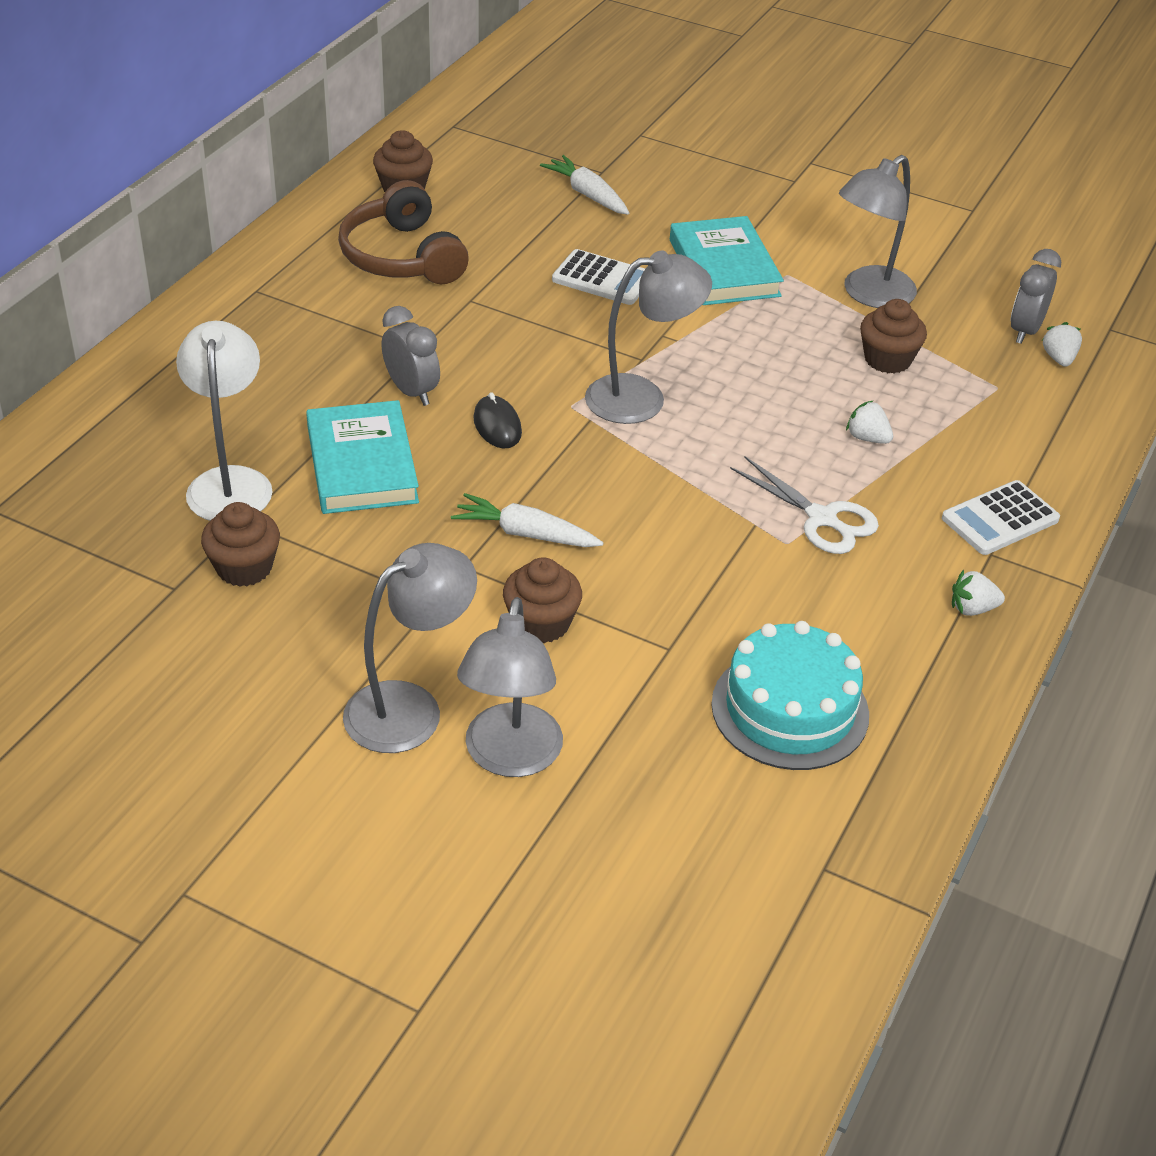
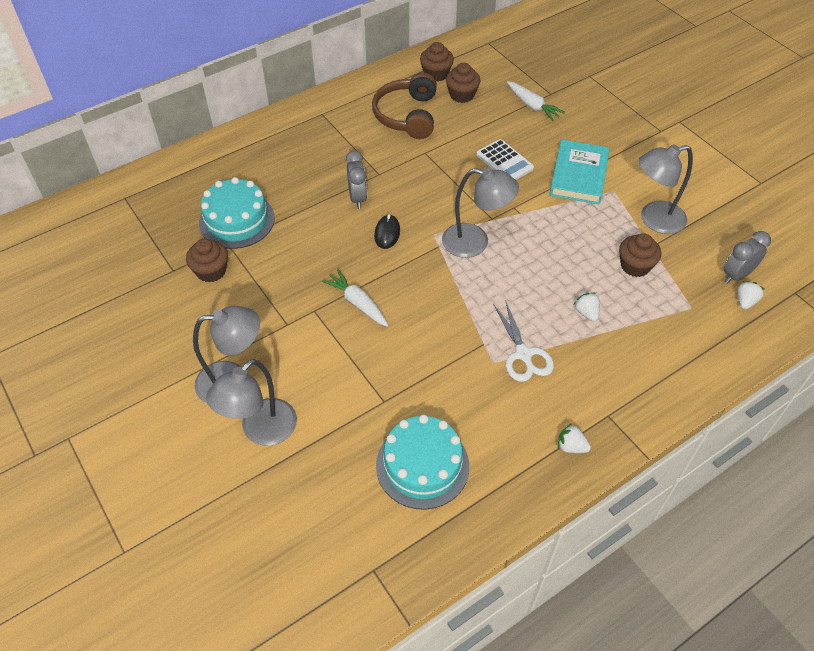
camera: 30 degrees right, 10 degrees up
white lamp [176,321,272,521] -> turquoise cake [199,177,275,249]
turquoise book [306,400,419,514] -> none
brown cupcake [503,557,582,643] -> brown cupcake moved to [446,63,480,103]
white carrot [540,155,629,214] -> white carrot turned 150 degrees clockwise [507,81,565,121]
white calculator [942,480,1060,555] -> none

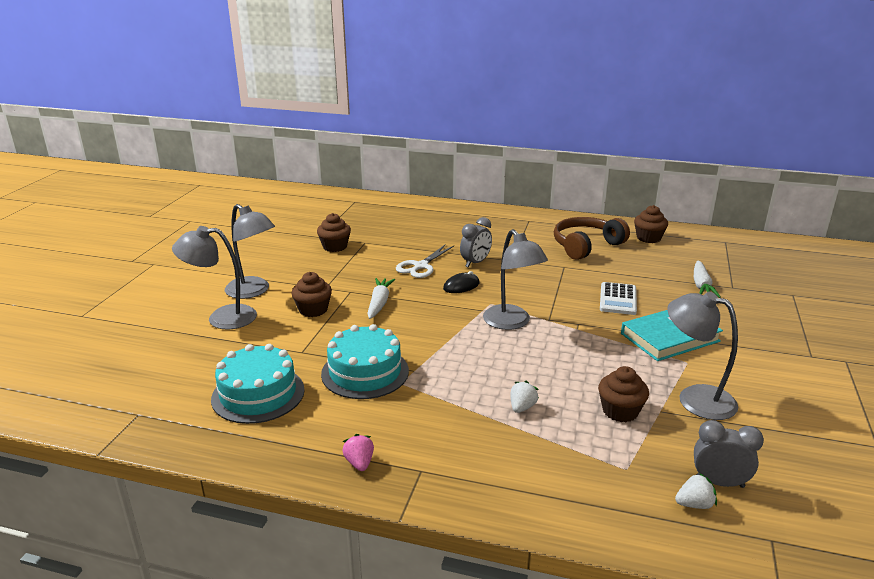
camera: 50 degrees right, 25 degrees down
turquoise cake [199,177,275,249] -> turquoise cake moved to [321,324,409,399]
brown cupcake [446,63,480,103] -> brown cupcake moved to [292,272,332,317]
white scissors [493,300,554,382] -> white scissors moved to [396,244,454,278]
white strawberry [558,423,591,453] -> pink strawberry [342,434,374,471]

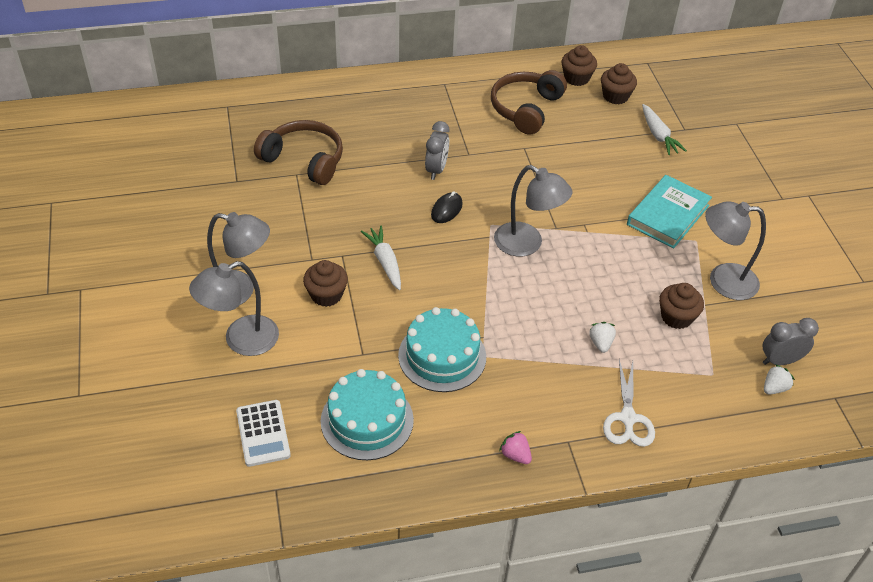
camera: 30 degrees left, 20 degrees up
brown cupcake [317,213,351,252] -> brown cupcake moved to [601,63,637,104]
white scissors [396,244,454,278] -> white scissors moved to [603,360,655,447]
white calculator [600,282,637,315] -> white calculator moved to [236,400,291,467]
none -> brown headphones [254,120,343,185]

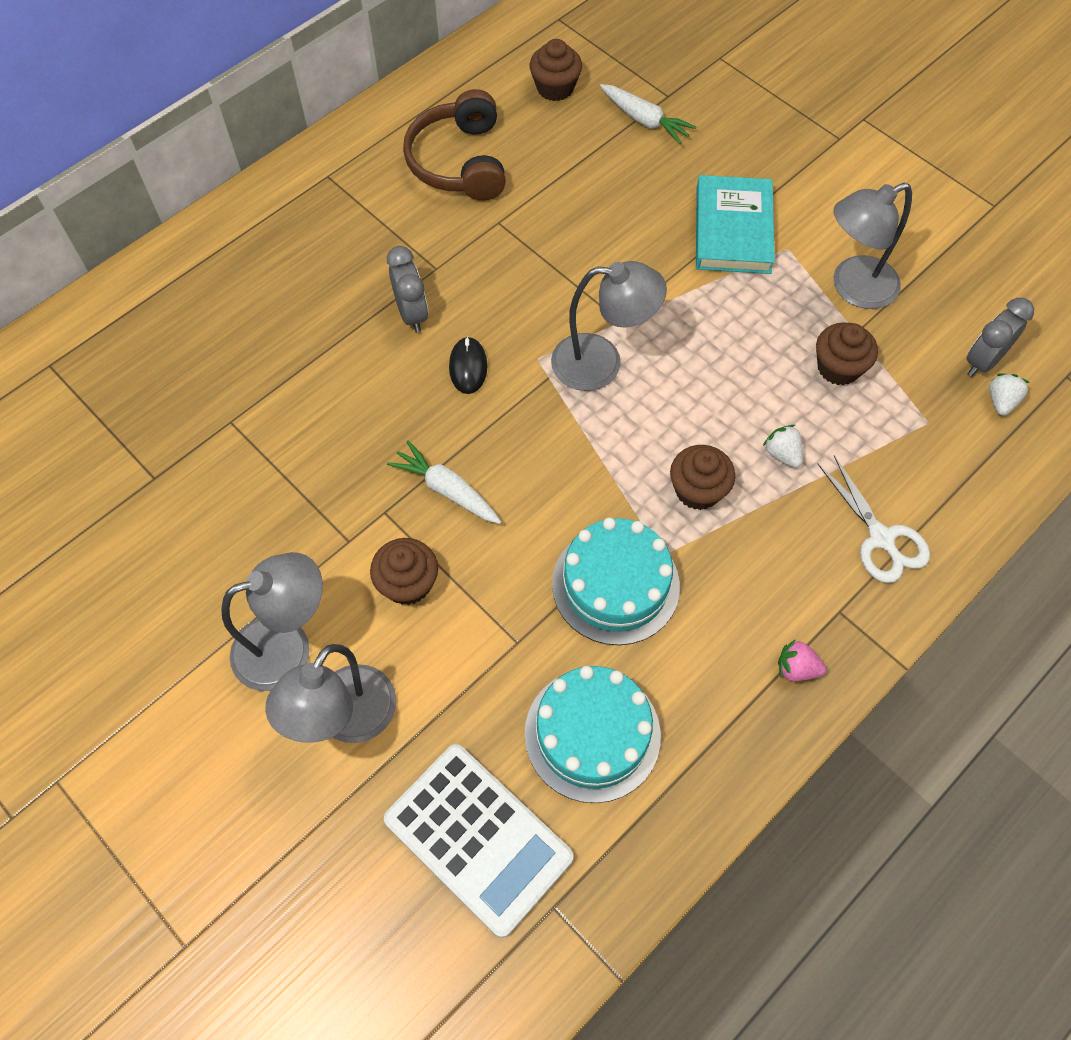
camera: 30 degrees left, 15 degrees up
white calculator [236,400,291,467] -> white calculator [384,744,574,938], size x1.61
brown headphones [254,120,343,185] -> none
brown cupcake [562,45,597,86] -> brown cupcake moved to [670,445,735,510]

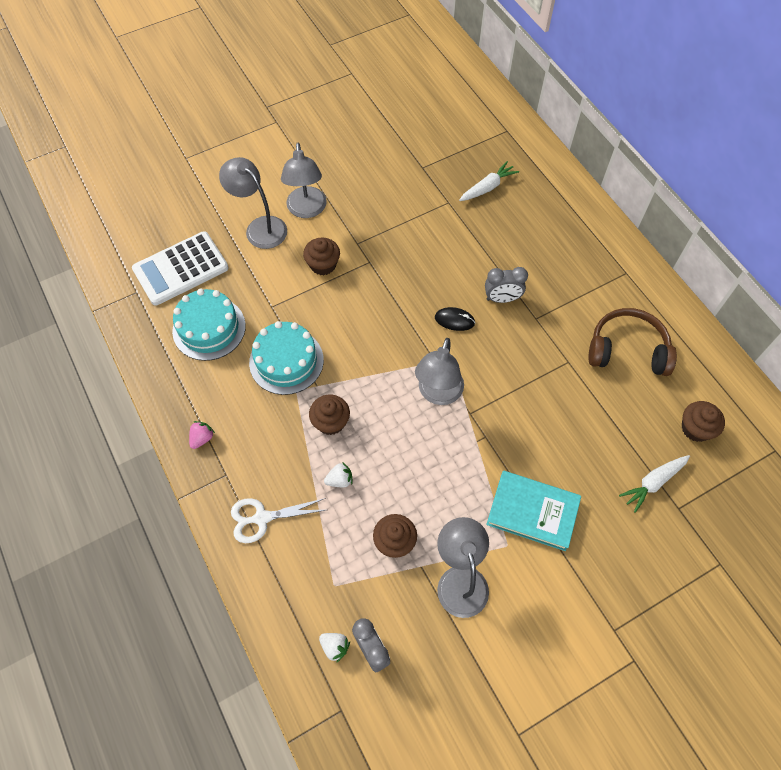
camera: 105 degrees right, 0 degrees up
white carrot [387,440,501,524] -> white carrot moved to [459,161,519,201]

